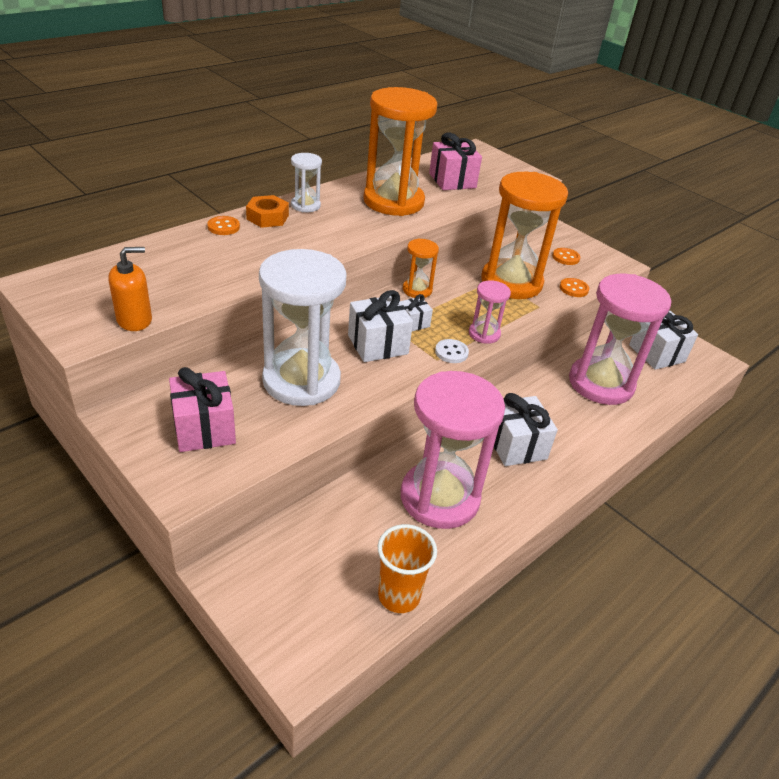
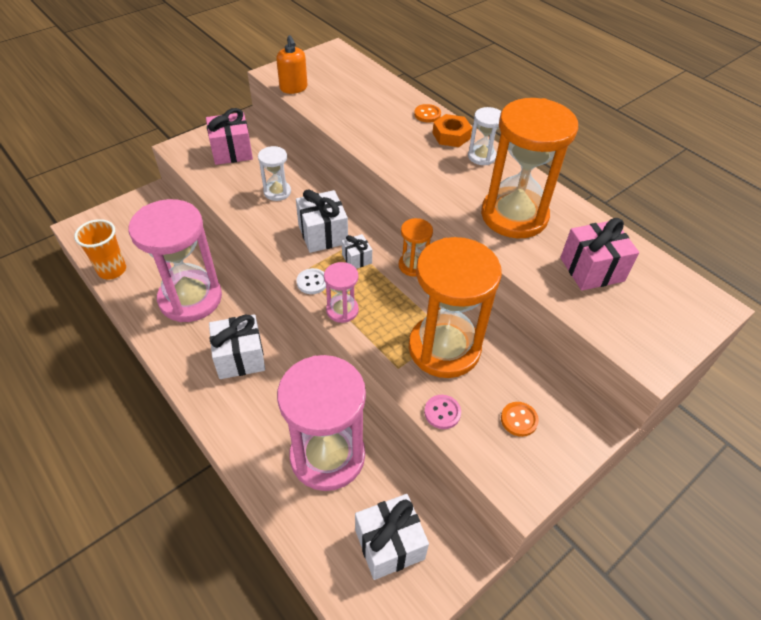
camera: 95 degrees right, 10 degrees up
white hourglass [259,249,347,406] -> white hourglass [258,146,291,201], size x0.47
orange button [560,278,589,297] -> pink button [424,395,461,429]

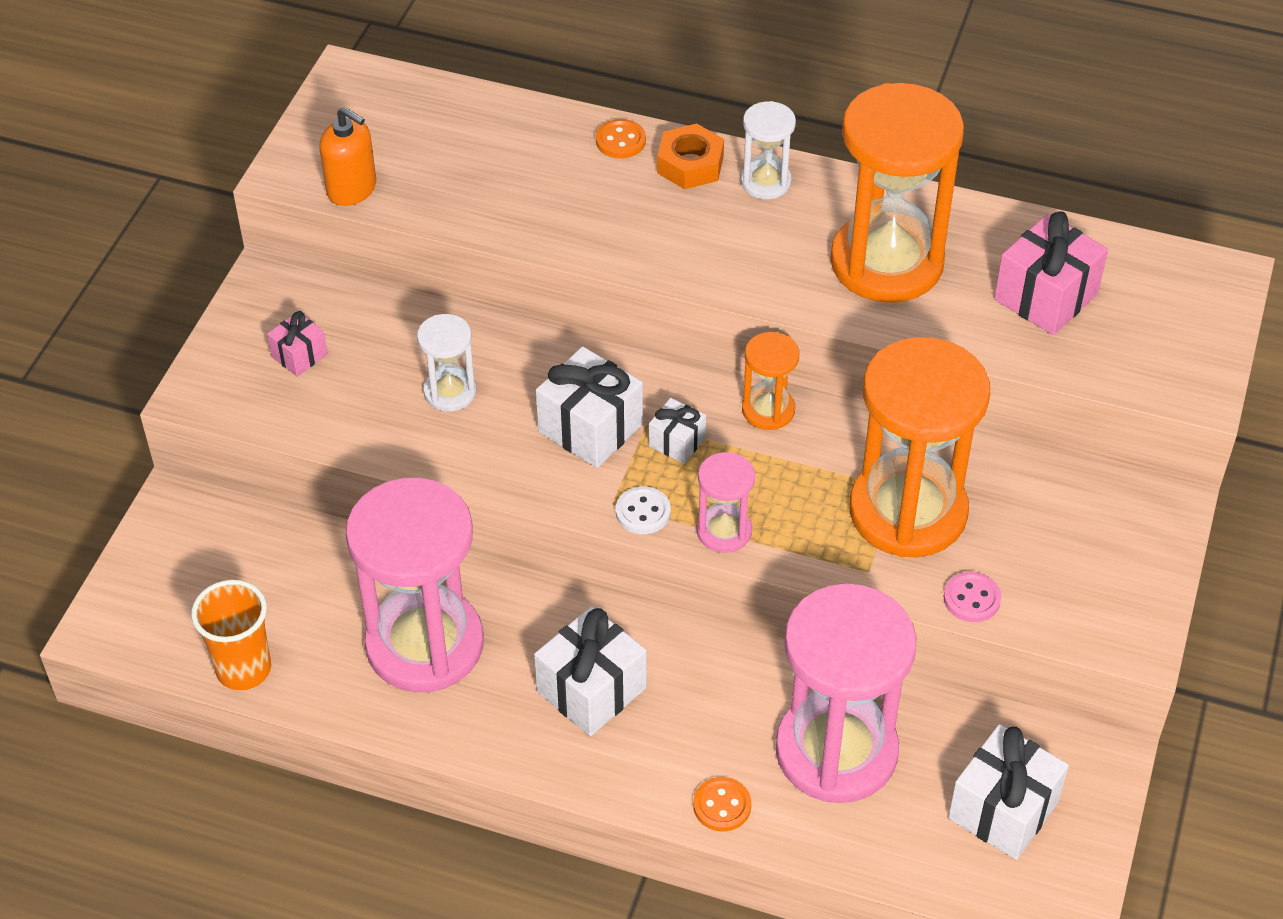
camera: 30 degrees left, 0 degrees up
pink gift [206,108,253,165] -> pink gift [267,311,328,376], size x0.55
orange button [501,402,539,437] -> orange button moved to [693,777,751,832]

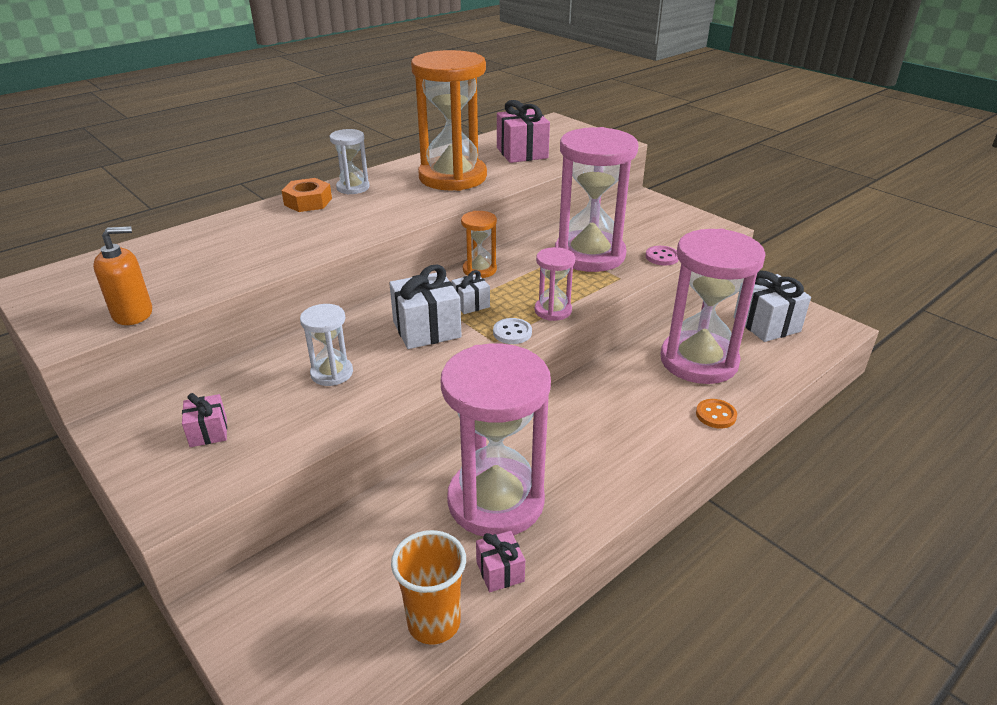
camera: 60 degrees left, 15 degrees down
white gift [534,606,647,736] -> none
orange button [596,119,646,158] -> none
orange hourglass [850,337,990,557] -> pink hourglass [555,127,638,272]
none -> pink gift [476,531,525,592]

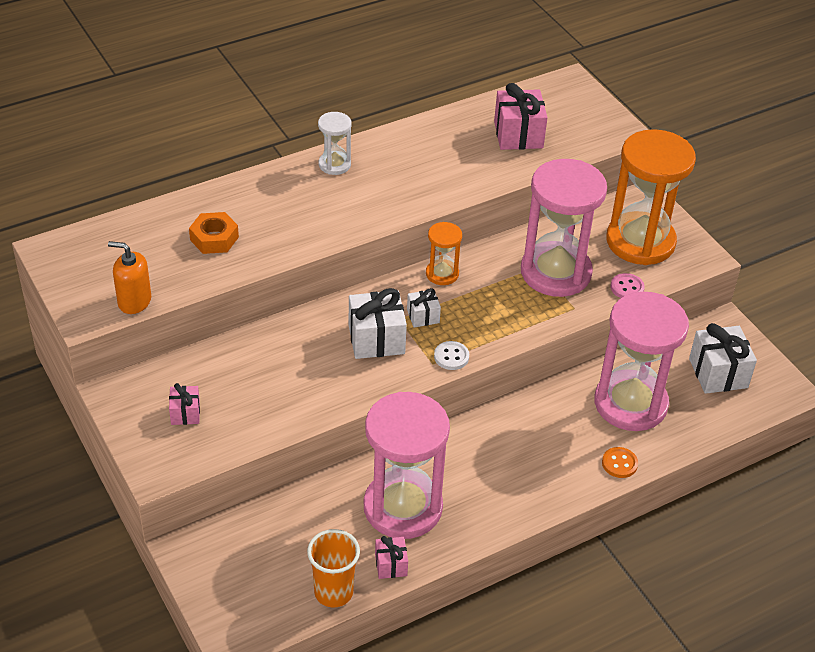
camera: 10 degrees right, 10 degrees up
orange soap dispenser [93,226,152,325] -> orange soap dispenser turned 150 degrees counterclockwise [108,241,151,314]
orange nut [281,178,332,212] -> orange nut moved to [189,212,239,254]
white hourglass [300,304,353,386] -> none
orange hourglass [411,50,487,191] -> orange hourglass moved to [606,129,696,265]
pink hourglass [535,247,575,321] -> none

